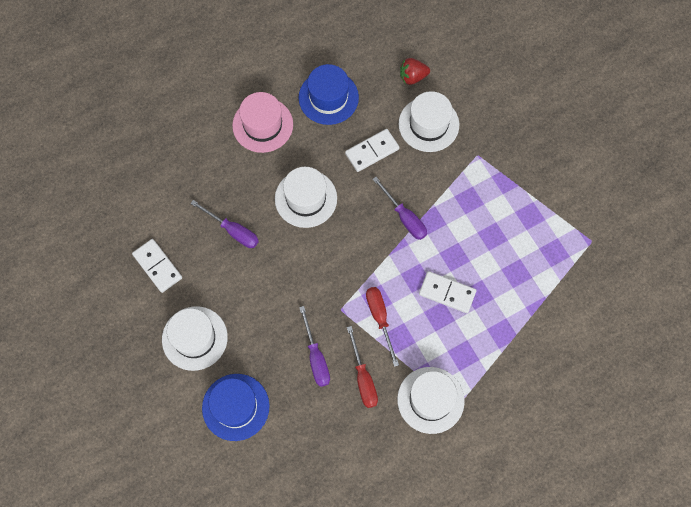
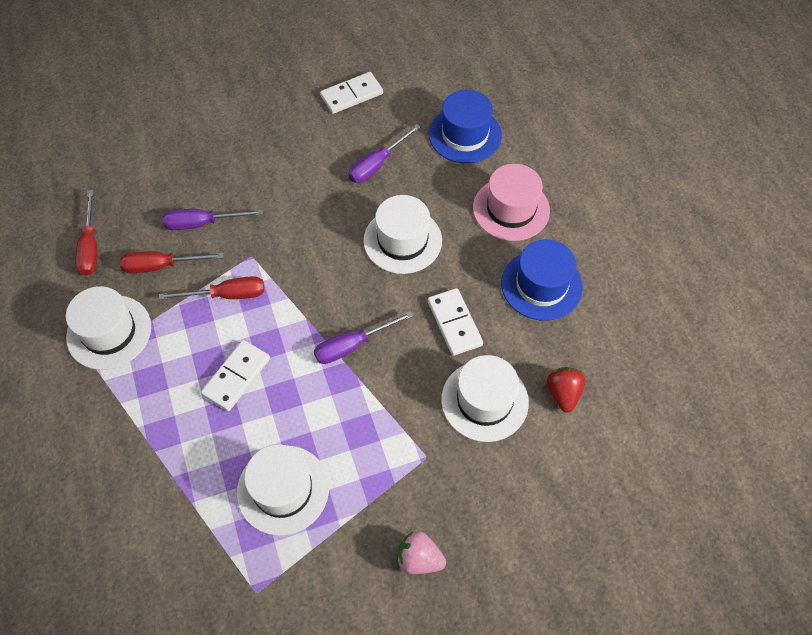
camera: 100 degrees right, 10 degrees down
white hat [162,306,228,371] -> white hat moved to [237,444,329,536]
blue hat [202,374,270,441] -> blue hat moved to [429,90,502,163]
none -> red screwdriver [75,190,97,275]
none -> pink strawberry [397,531,446,574]

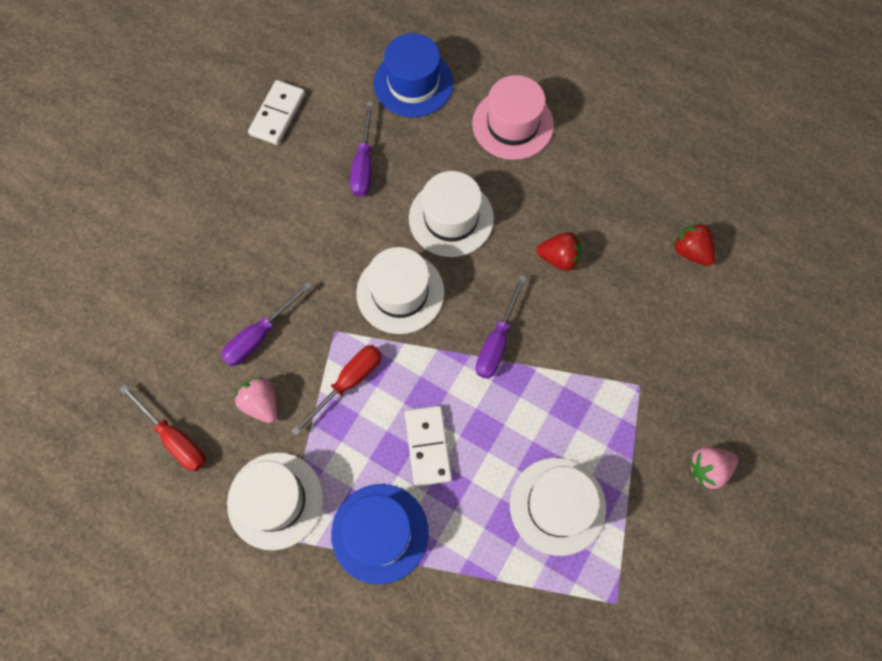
camera: 40 degrees left, 10 degrees up
red screwdriver [120,251,224,273] -> pink strawberry [234,377,277,423]
white domino [428,288,483,356] -> red strawberry [537,232,582,271]
white hat [441,355,529,442] -> white hat moved to [356,247,444,334]
blue hat [501,239,583,321] -> blue hat moved to [331,484,429,584]

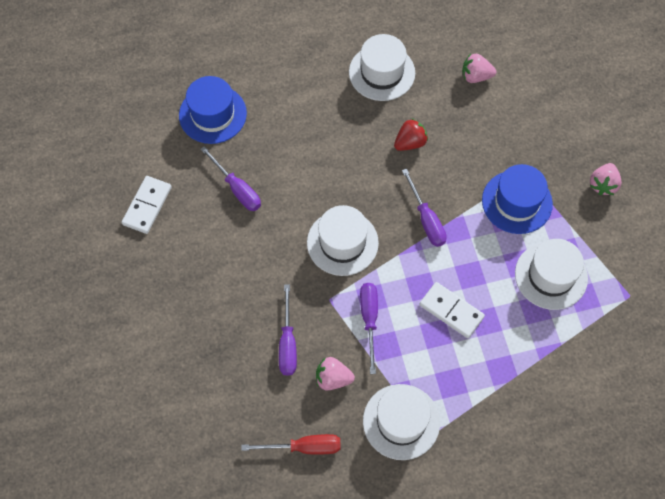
camera: 45 degrees left, 5 degrees down
white domino [248,80,305,145] -> white domino turned 45 degrees clockwise [122,176,172,234]
red screwdriver [291,345,382,436] -> purple screwdriver [360,283,378,374]
blue hat [331,484,429,584] -> blue hat moved to [482,164,553,234]
white hat [409,171,494,257] -> white hat moved to [349,34,415,101]
pink hat [472,75,554,160] -> none
red strawberry [673,222,716,266] -> pink strawberry [462,54,496,83]

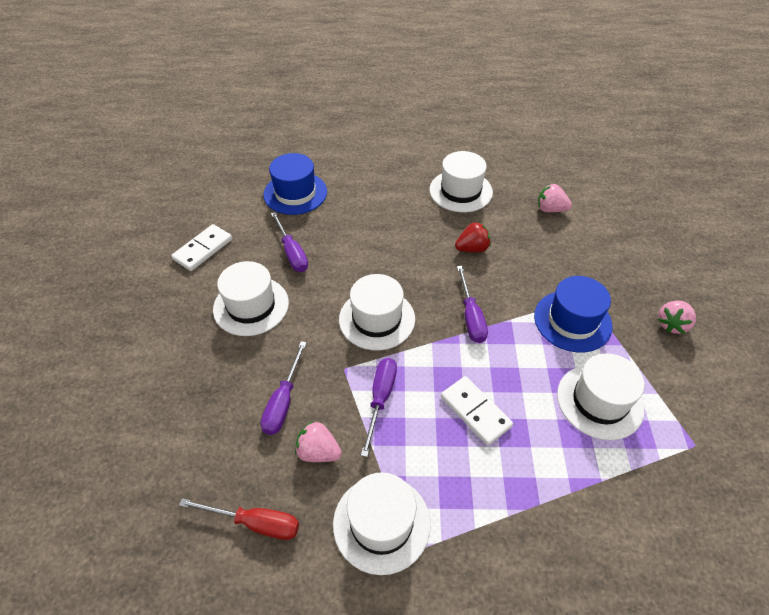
camera: 15 degrees right, 15 degrees down
none -> white hat [213,261,289,336]

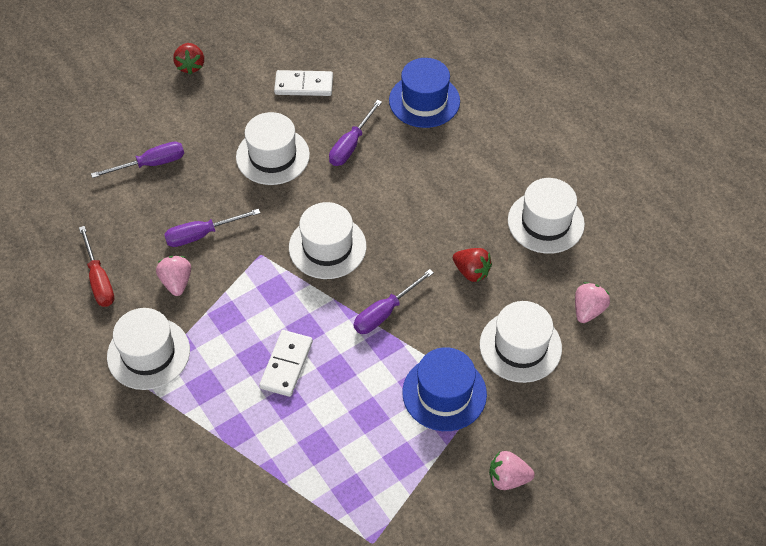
camera: 55 degrees right, 5 degrees up
purple screwdriver [361,358,397,457] -> purple screwdriver moved to [91,142,184,178]
pink strawberry [538,184,572,212] -> pink strawberry turned 45 degrees clockwise [575,282,610,323]
white hat [557,353,644,440] -> white hat moved to [480,301,562,383]
none -> red strawberry [173,43,204,75]

